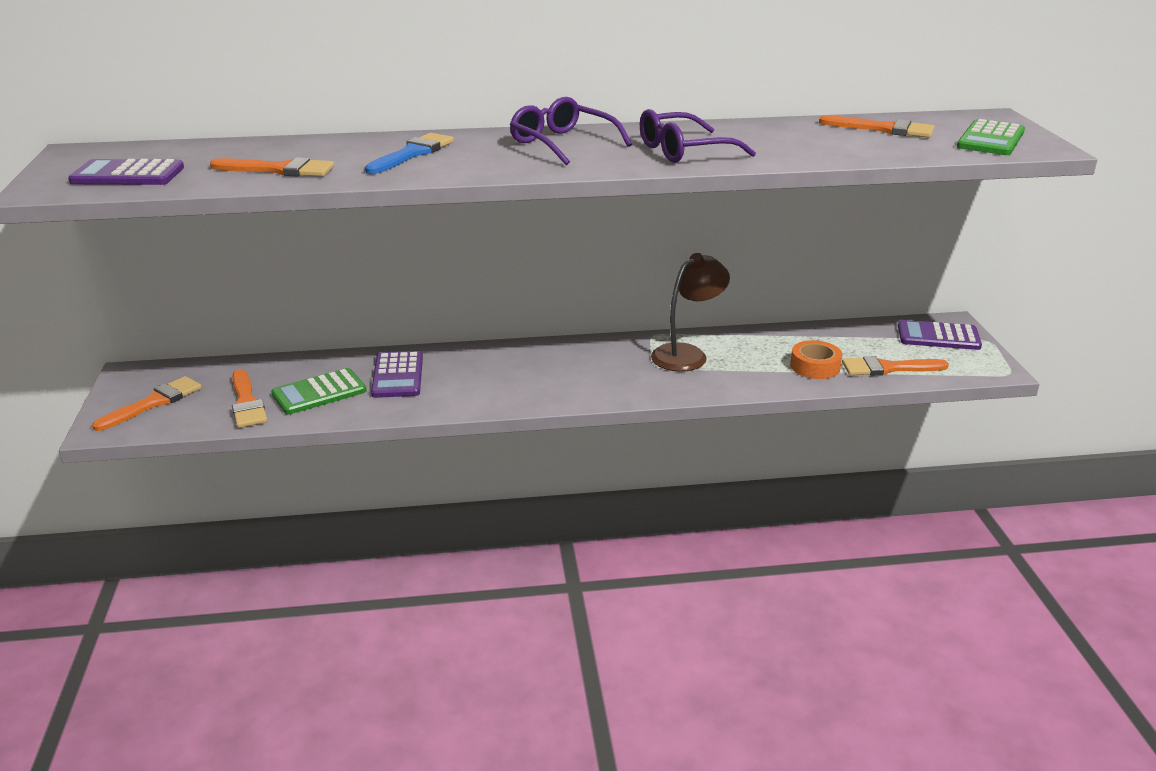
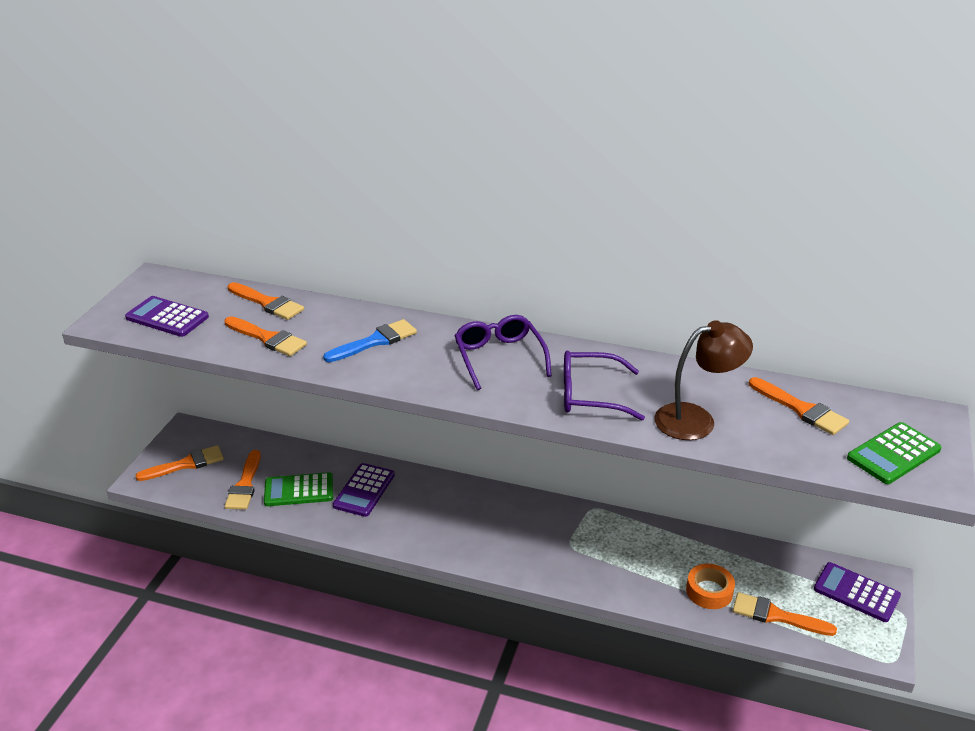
camera: 25 degrees right, 5 degrees up
brown lamp [651,253,730,372] -> brown lamp moved to [654,320,753,440]
none -> orange brush [228,282,304,320]

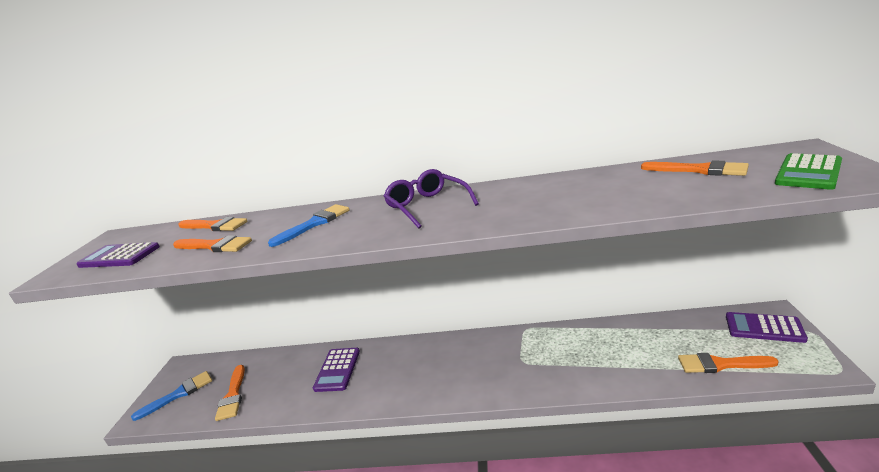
camera: 10 degrees left, 10 degrees down
orange brush [135,445,224,481] -> blue brush [131,371,212,421]
green calculator [264,472,333,506] -> none
purple glasses [564,351,645,420] -> none
brown lamp [654,320,753,440] -> none
orange tape [686,564,735,609] -> none

